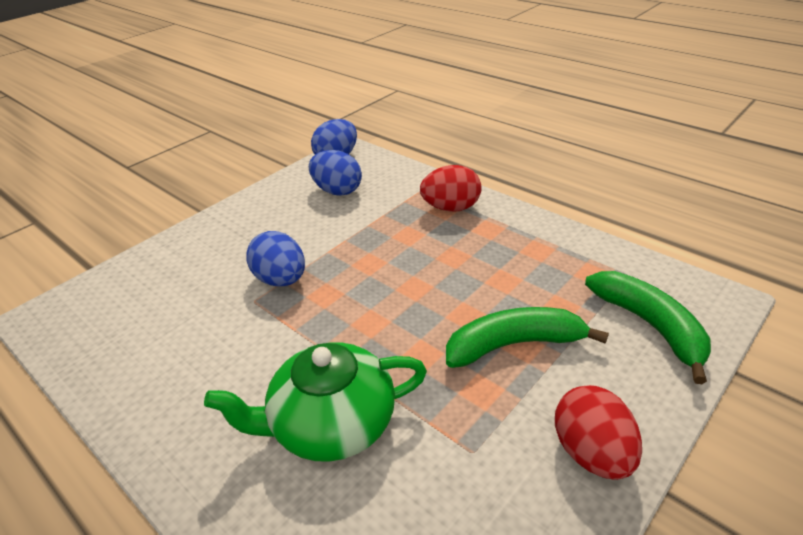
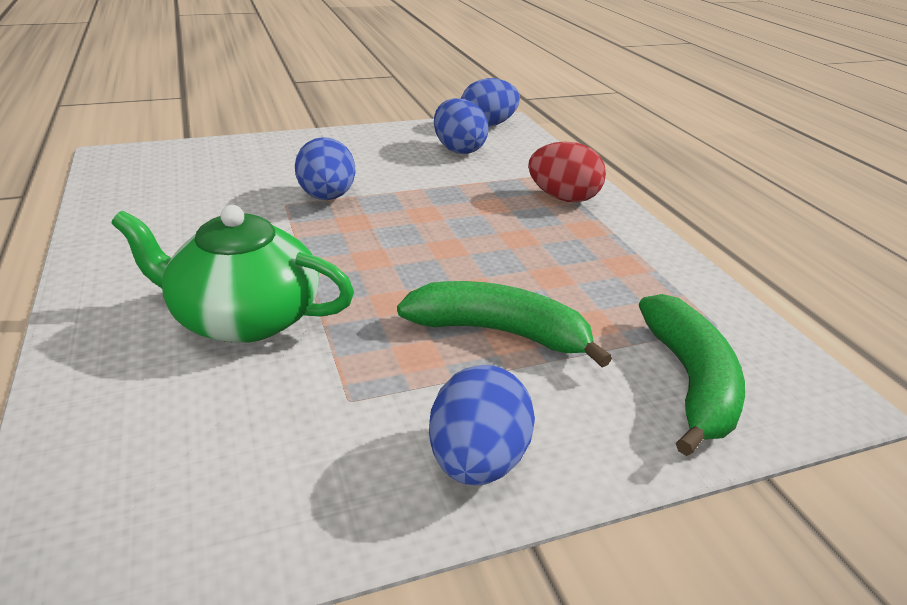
camera: 25 degrees right, 5 degrees down
red egg [555,385,642,480] -> blue egg [429,365,535,486]

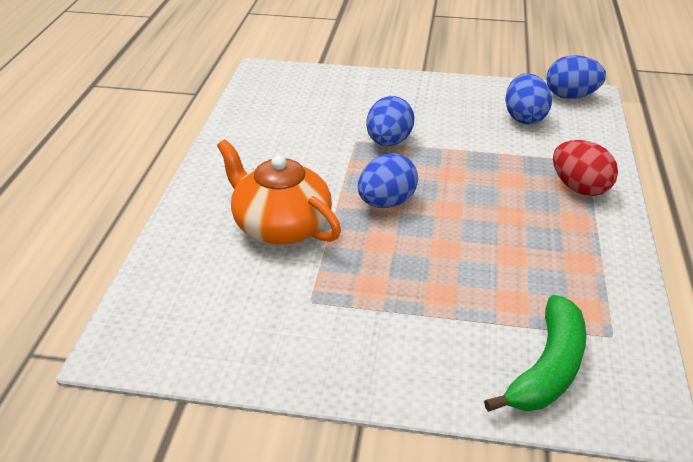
camera: 30 degrees right, 5 degrees up
green teapot [111,205,354,343] -> orange teapot [217,139,341,245]
green banana [397,281,612,367] -> none
blue egg [429,365,535,486] -> blue egg moved to [358,153,418,208]

